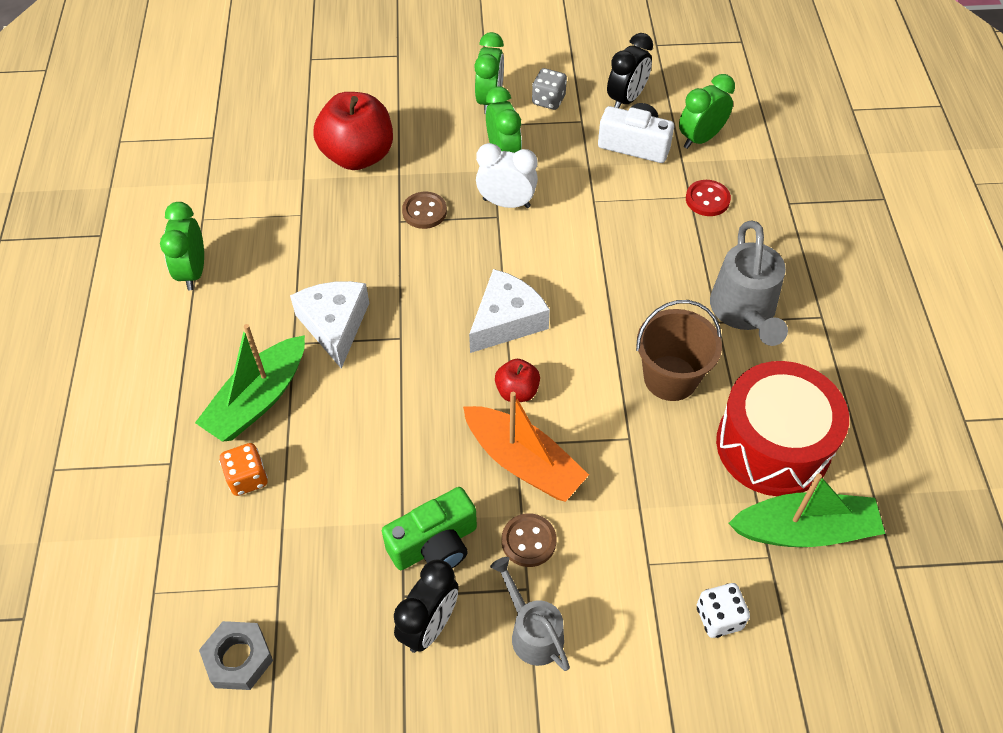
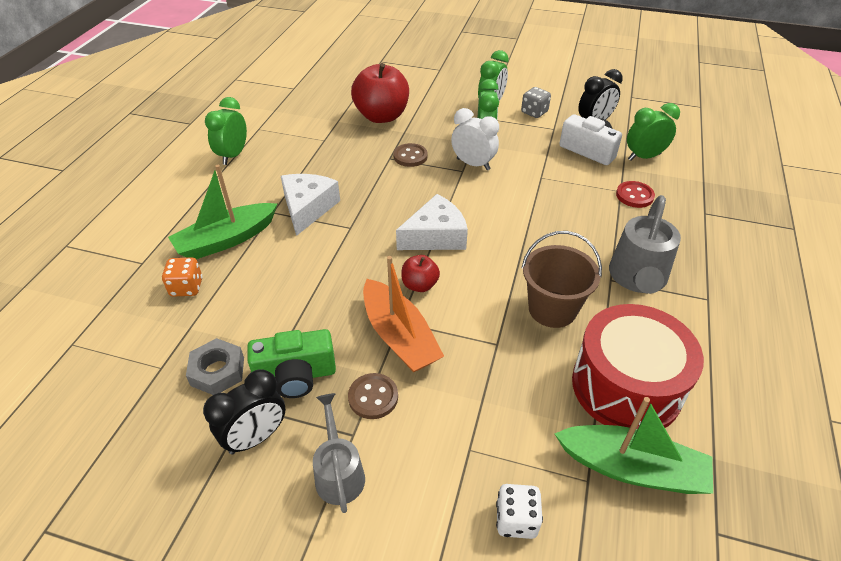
camera: 20 degrees right, 10 degrees down
grey nut [199,621,273,690] -> grey nut moved to [186,338,244,395]

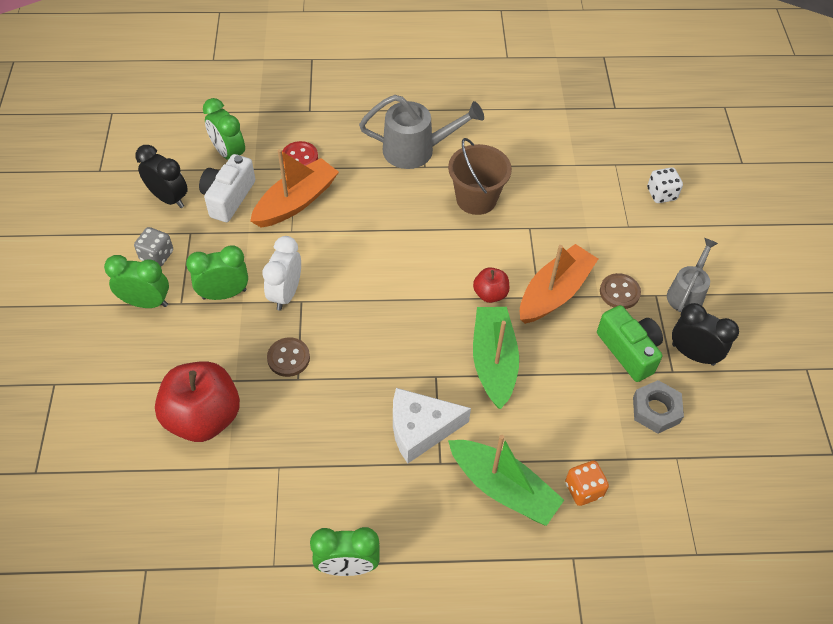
camera: 110 degrees left, 10 degrees up
grey watering can [313,393,365,513] -> grey watering can turned 150 degrees clockwise [667,238,718,312]
white cheese [396,194,468,250] -> none
green boat [555,397,713,494] -> green boat moved to [473,307,519,409]
red drum [572,304,704,429] -> none
none -> orange boat [250,149,339,227]

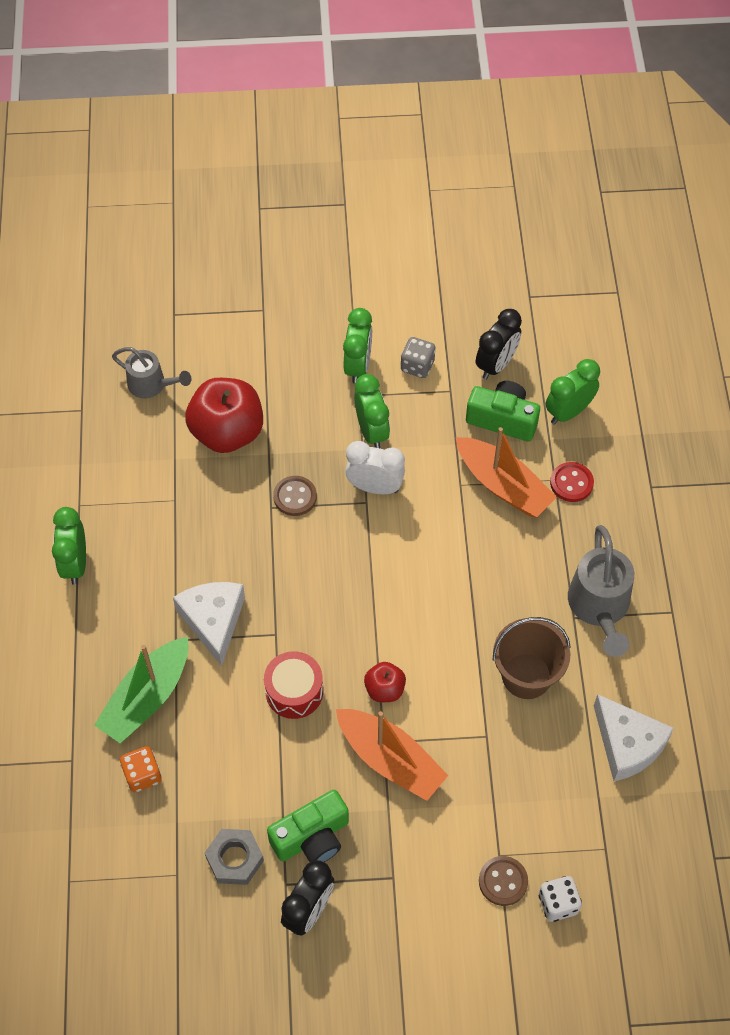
camera: 90 degrees right, 5 degrees up
white camera [199,154,255,222] -> green camera [466,381,540,441]
green boat [473,307,519,409] -> red drum [264,651,323,719]
brown button [600,273,641,309] -> brown button moved to [479,856,528,906]
grey watering can [667,238,718,312] -> grey watering can moved to [112,347,191,399]
none -> white cheese [594,694,674,781]

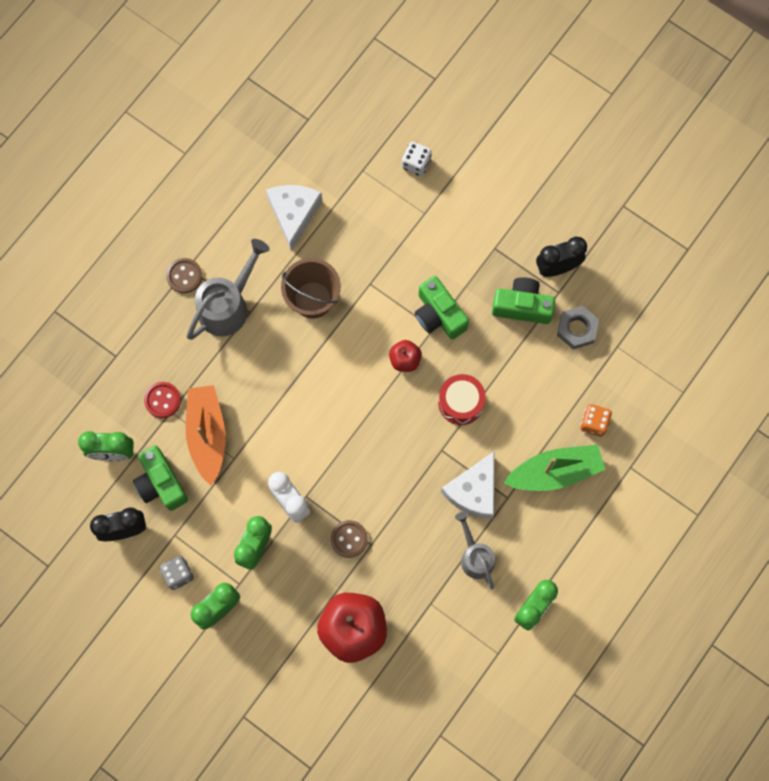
camera: 140 degrees left, 15 degrees up
grey watering can [112,347,191,399] -> grey watering can moved to [455,512,495,589]
orange boat [336,709,448,801] -> green camera [415,276,469,339]
brown button [479,856,528,906] -> brown button moved to [166,258,202,293]

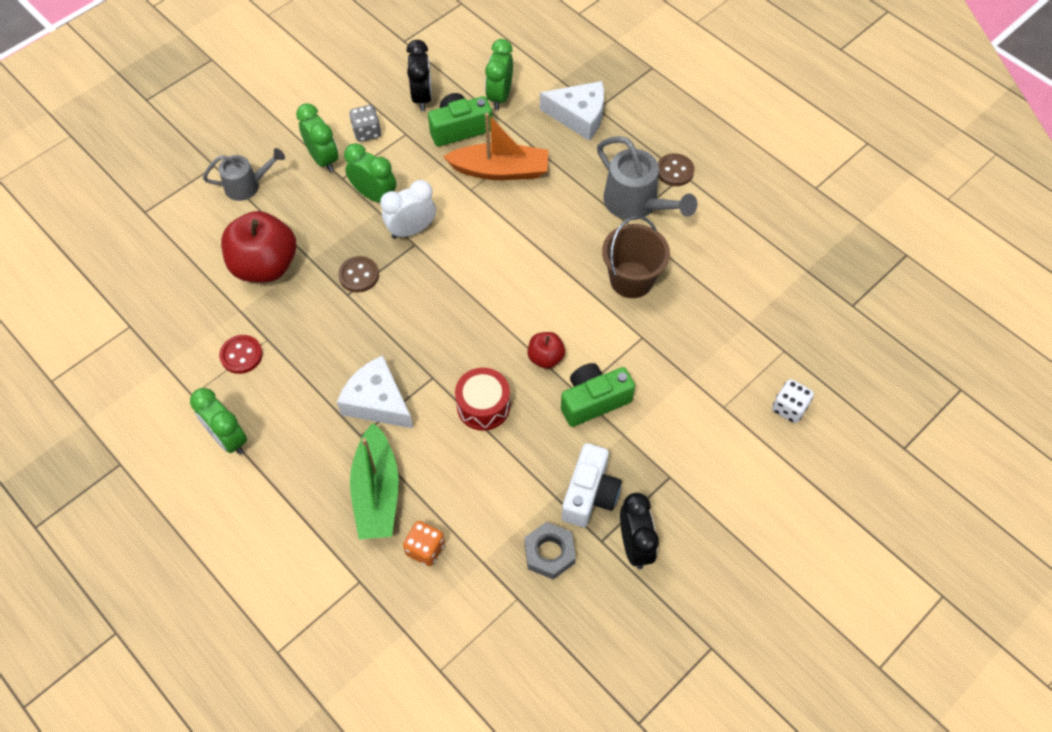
camera: 100 degrees right, 15 degrees down
red button [144,382,181,418] -> red button moved to [219,335,263,374]
white cheese [266,185,322,251] -> white cheese moved to [540,81,604,141]
grey watering can [455,512,495,589] -> grey watering can moved to [203,148,285,201]
green camera [492,277,555,324] -> white camera [562,443,622,527]

